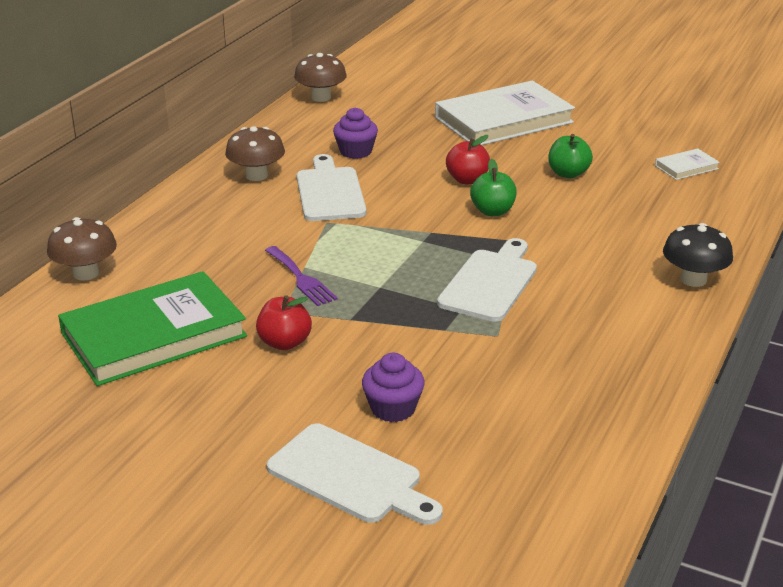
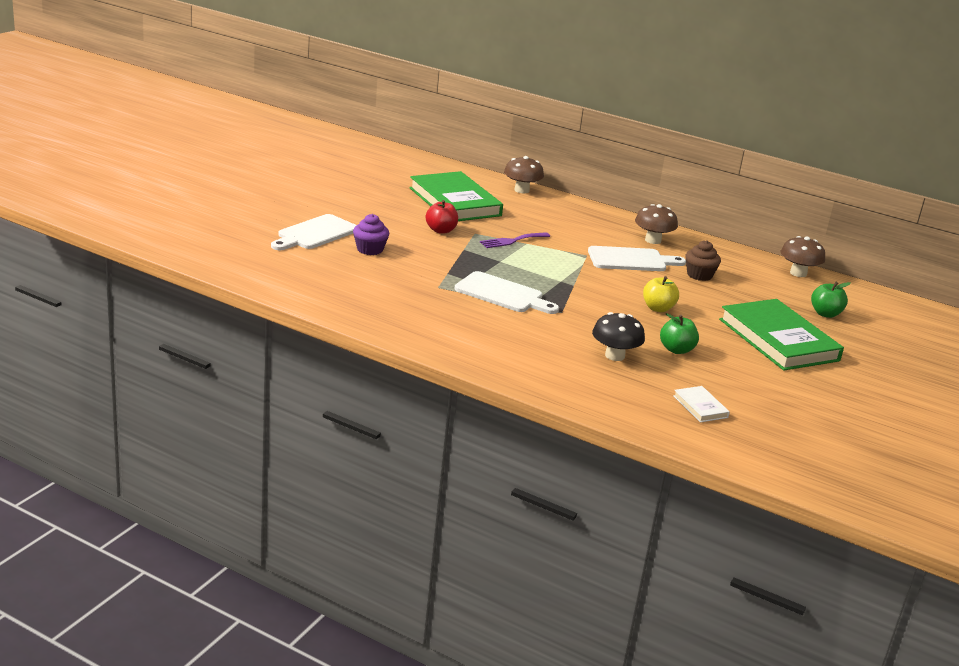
camera: 90 degrees right, 5 degrees down
purple cupcake [333,108,378,159] -> brown cupcake [685,240,721,281]
white book [435,80,575,145] -> green book [719,299,844,371]
red apple [446,135,490,184] -> yellow apple [643,276,679,312]
green apple [470,159,517,216] -> green apple moved to [811,282,851,318]
black mushroom [663,223,733,287] -> black mushroom moved to [592,312,645,361]

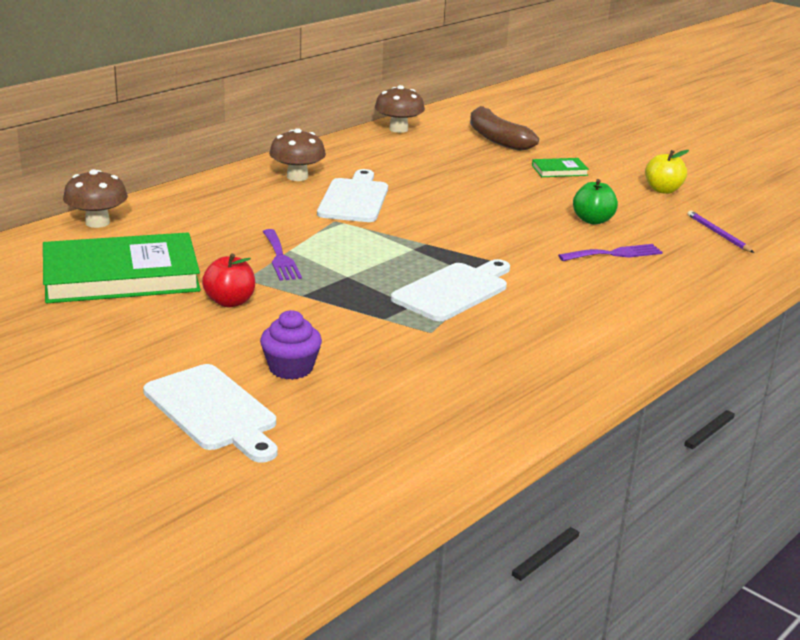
camera: 75 degrees left, 0 degrees up
black mushroom [592,312,645,361] -> purple fork [558,244,663,261]
yellow apple [643,276,679,312] -> yellow apple moved to [645,150,689,194]
white book [673,386,730,422] -> purple pencil [687,210,754,253]
brown cupcake [685,240,721,281] -> none
green book [719,299,844,371] -> green book [532,158,589,177], size x0.42
green apple [811,282,851,318] -> brown banana [470,106,539,151]

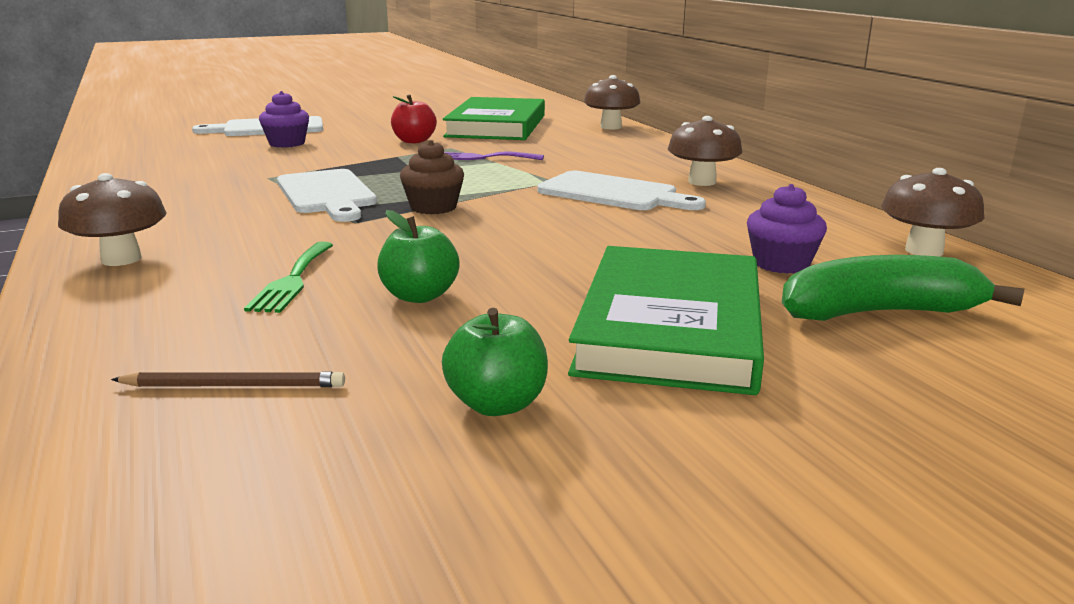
camera: 115 degrees right, 5 degrees down
brown banana [470,106,539,151] -> green banana [781,255,1024,321]
green book [532,158,589,177] -> green book [568,246,764,395], size x2.36
purple fork [558,244,663,261] -> green fork [244,242,333,313]
yellow apple [645,150,689,194] -> green apple [442,308,548,416]
purple pencil [687,210,754,253] -> brown pencil [111,372,345,387]
none -> brown mushroom [58,173,166,266]
none -> brown cupcake [400,140,464,214]
none -> purple cupcake [747,184,827,274]

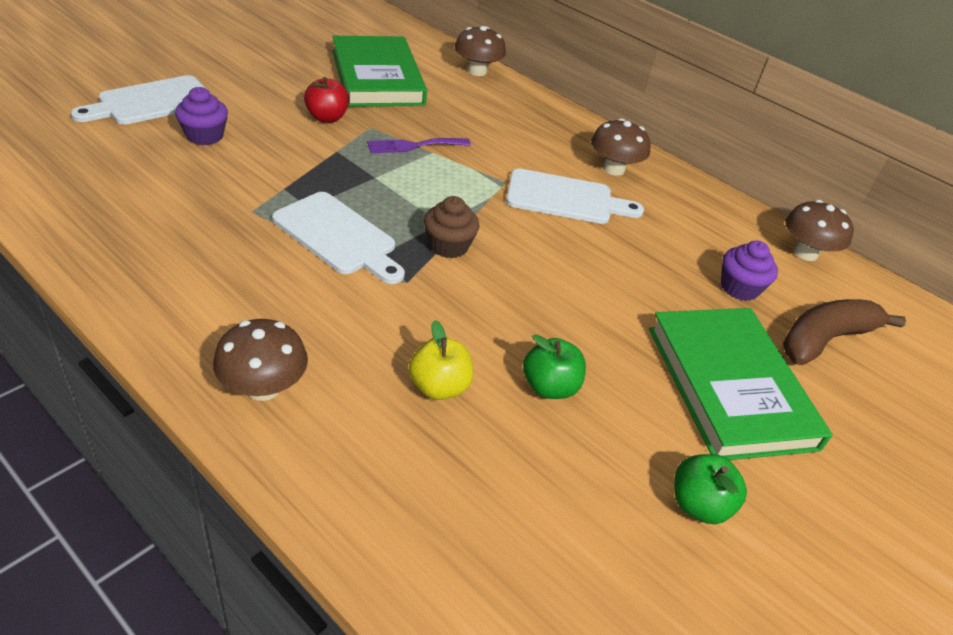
camera: 30 degrees left, 20 degrees up
brown pencil [111,372,345,387] -> none
green fork [244,242,333,313] -> yellow apple [409,320,473,400]
green banana [781,255,1024,321] -> brown banana [783,299,906,365]

